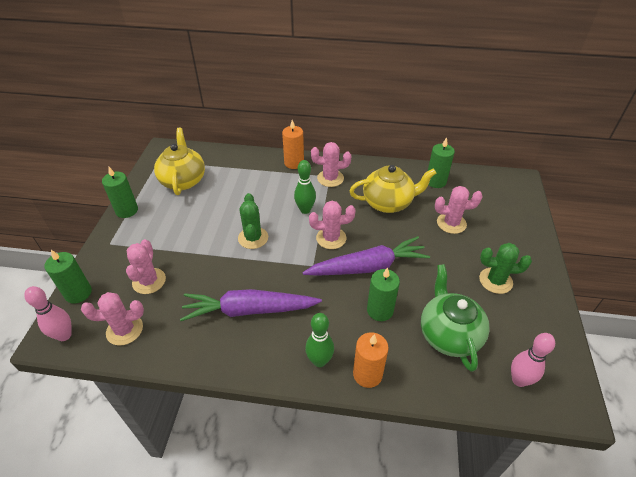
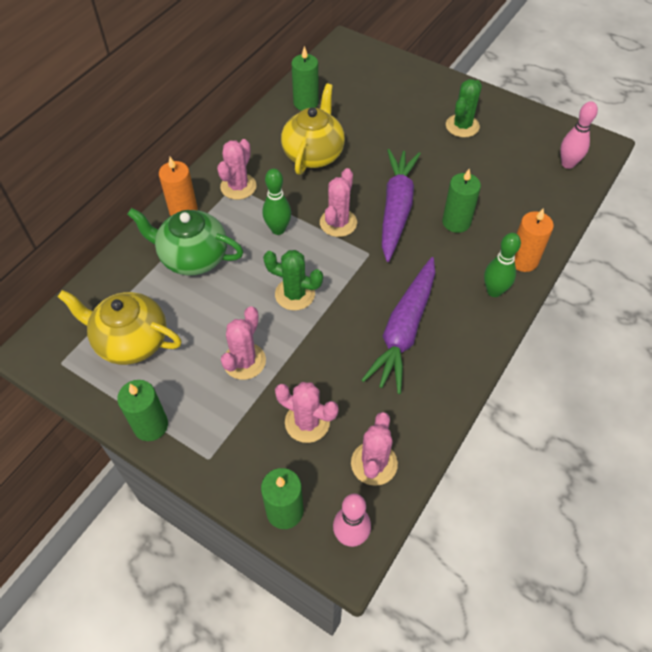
camera: 65 degrees left, 10 degrees up
green teapot [421,264,490,372] -> green teapot moved to [127,208,243,276]
pink cactus [435,186,483,234] -> pink cactus moved to [221,306,266,380]

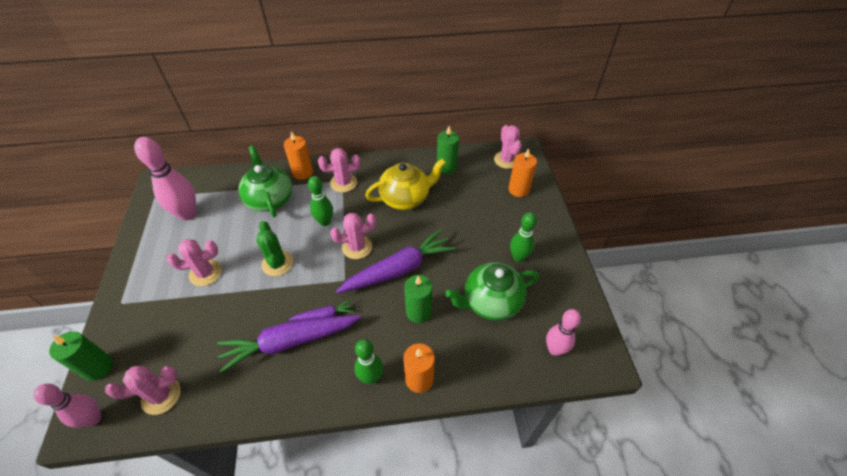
camera: 50 degrees right, 5 degrees down
yellow teapot [58,290,182,365] -> pink bowling pin [134,137,196,221]
green candle [117,380,168,441] -> none
pink cactus [275,382,339,443] -> pink cactus moved to [494,125,522,169]
green cactus [446,79,482,138] -> green bowling pin [510,212,537,262]
none -> purple carrot [289,299,354,321]
none -> green teapot [445,262,539,321]
none -> orange candle [509,149,537,197]

